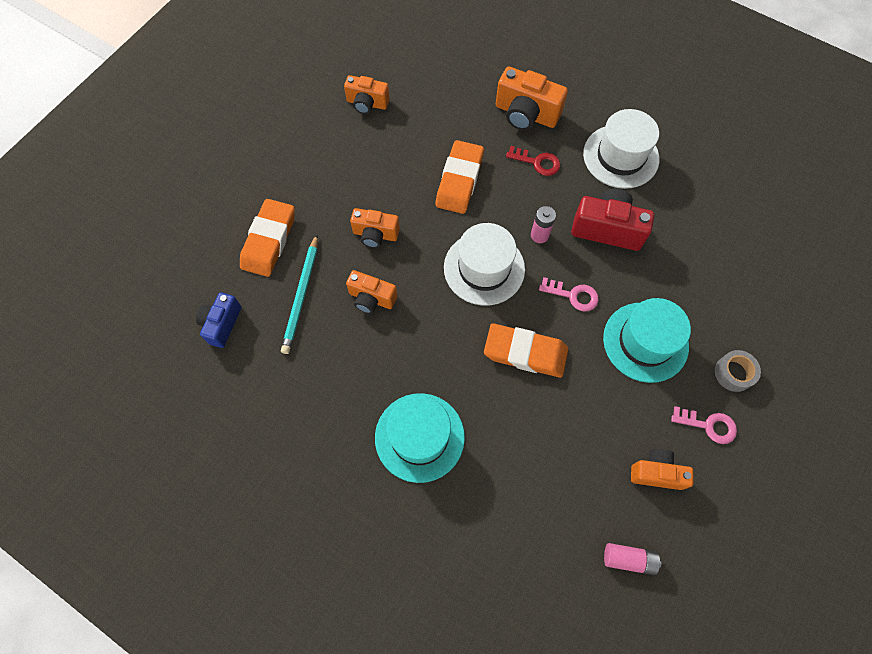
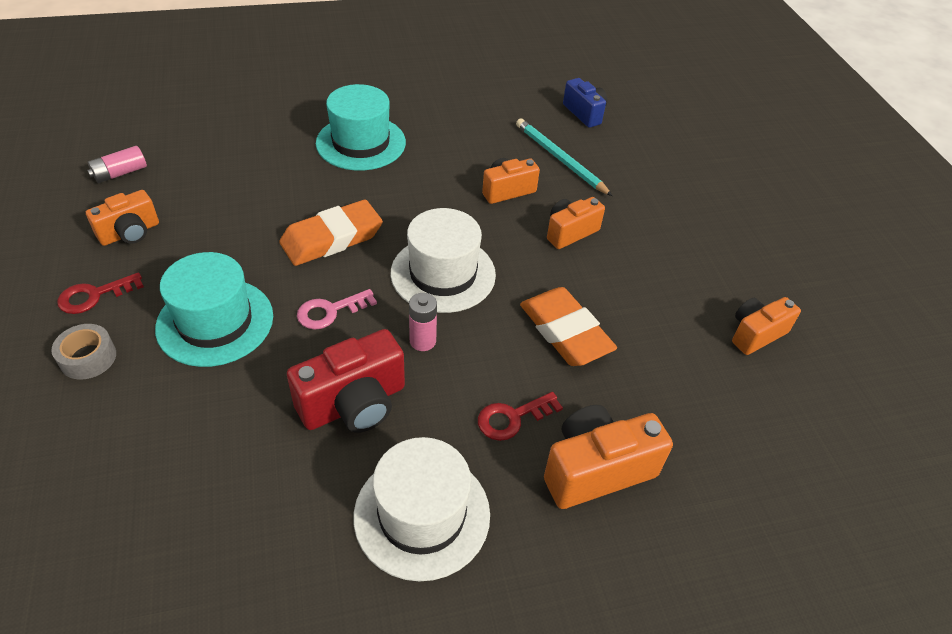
camera: 130 degrees right, 20 degrees down
orange eraser [240,199,295,277] -> none
pink key [671,406,737,444] -> red key [57,272,144,314]

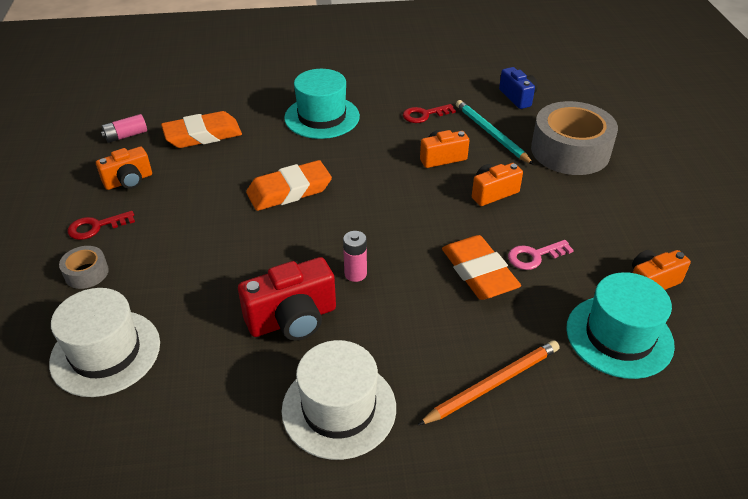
camera: 10 degrees right, 5 degrees down
turquoise hat [155,252,273,367] -> turquoise hat moved to [566,272,675,379]
pink key [297,289,377,330] -> pink key moved to [508,240,574,270]
white hat [390,208,496,313] -> white hat moved to [49,288,160,397]
red key [478,392,563,441] -> red key moved to [403,104,456,123]
orange camera [544,405,673,509] -> orange pencil [418,341,559,425]
none -> orange eraser [161,111,242,148]
none -> grey tape [531,101,618,175]

